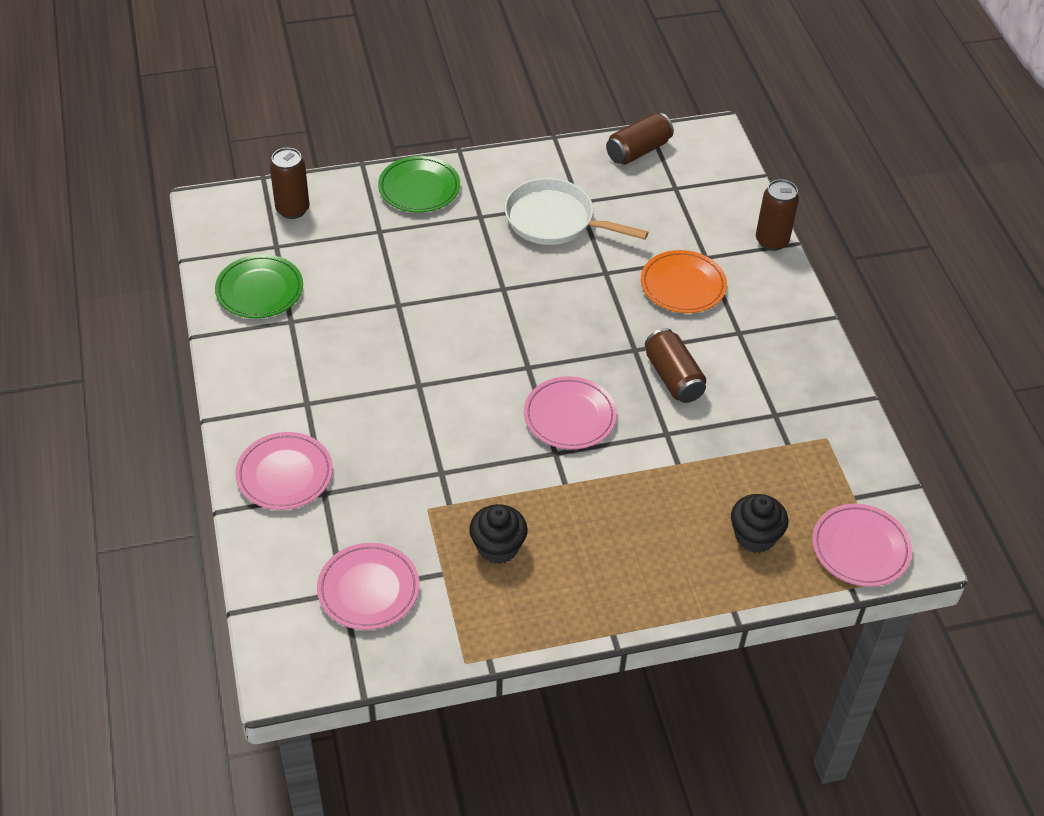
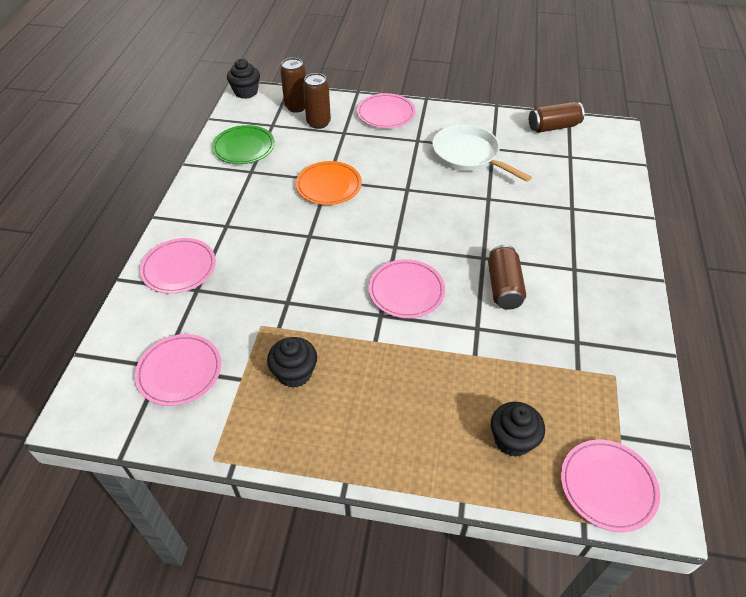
camera: 25 degrees right, 0 degrees up
green plate [378,156,460,213] -> pink plate [357,93,416,128]
orange plate [641,250,727,313] -> orange plate moved to [296,161,362,205]
brown can [756,179,799,251] -> brown can moved to [303,73,331,129]
none -> black cupcake [227,59,260,99]

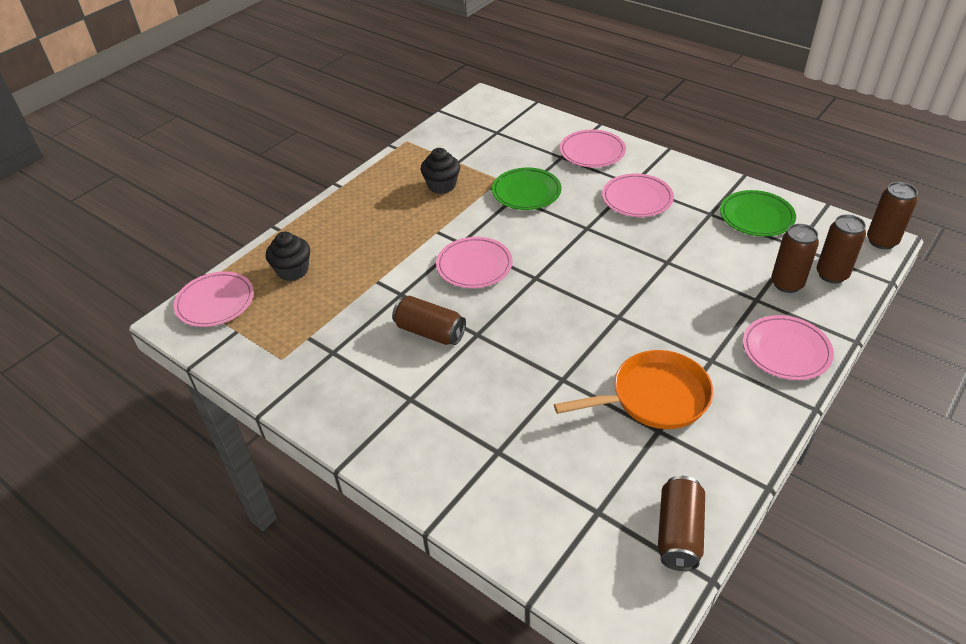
camera: 120 degrees right, 5 degrees down
pink plate [135,334,221,406] -> pink plate moved to [602,174,674,217]
black cupcake [227,59,260,99] -> brown can [867,182,918,249]
orange plate [296,161,362,205] -> none
white pan [432,125,532,182] -> orange pan [554,350,713,429]
none -> green plate [492,168,561,210]

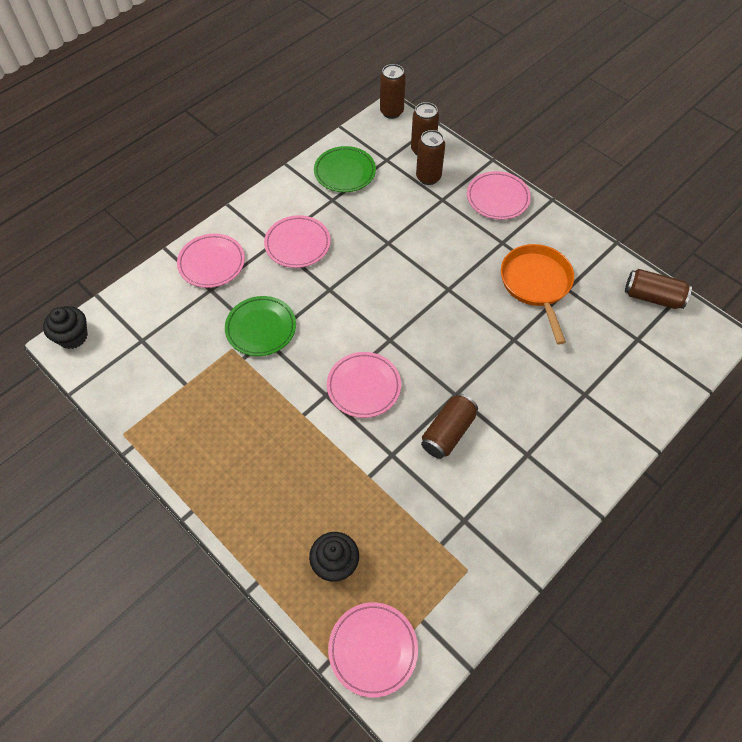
camera: 85 degrees left, 15 degrees up
black cupcake [420,148,460,194] -> black cupcake moved to [43,306,88,349]

